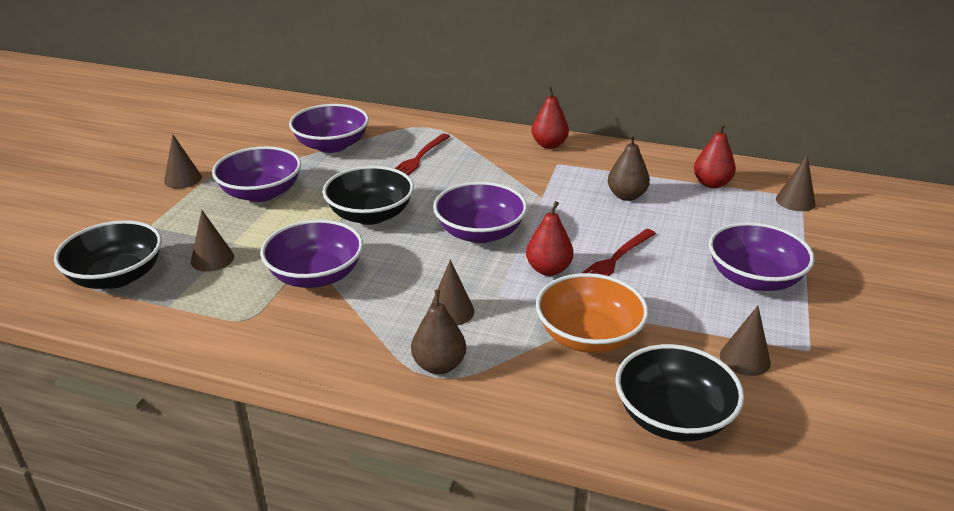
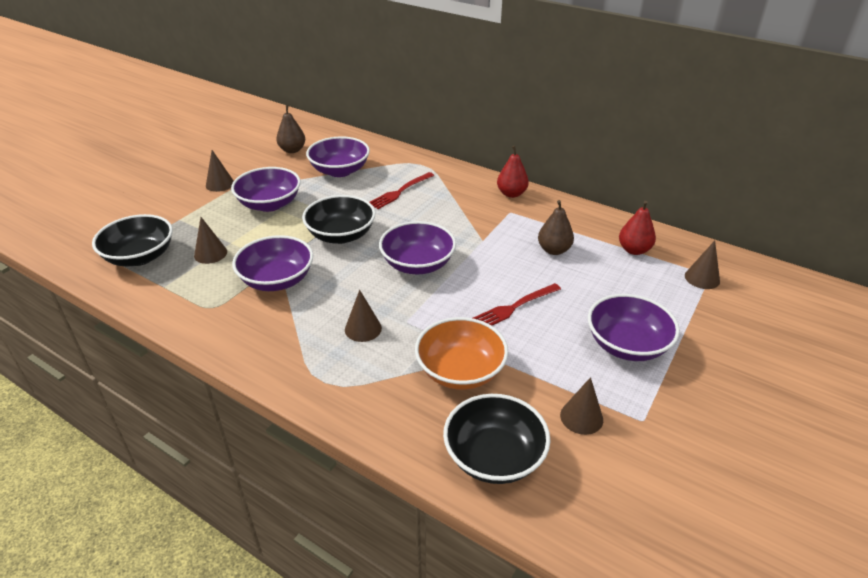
camera: 15 degrees right, 5 degrees up
brown pear [411,290,466,374] -> brown pear moved to [276,105,305,153]
red pear [526,201,574,276] -> none

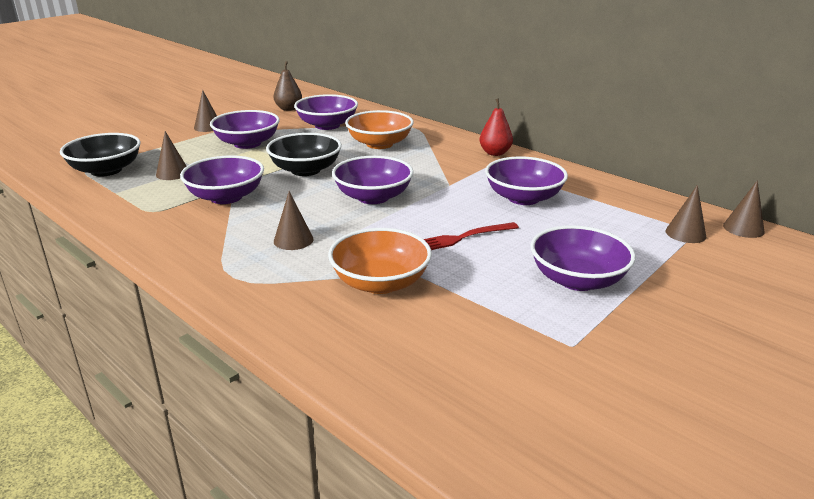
camera: 10 degrees right, 10 degrees down
red fork [370,172,434,209] -> orange bowl [345,110,413,149]
black bowl [443,394,550,484] -> none
brown pear [538,200,574,255] -> purple bowl [485,156,568,205]
brown cone [560,377,603,435] -> brown cone moved to [723,180,765,238]
red pear [619,201,656,255] -> none

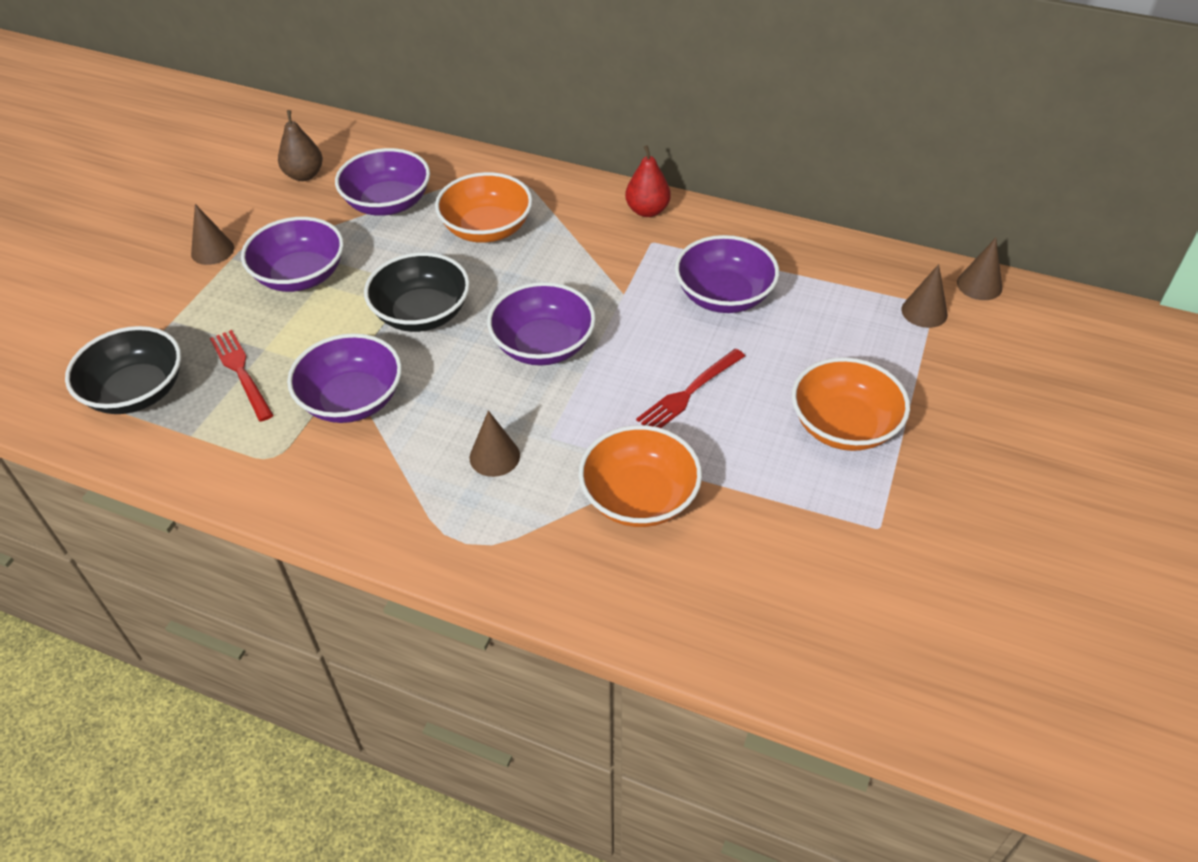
camera: 20 degrees left, 20 degrees up
brown cone [156,131,186,180] -> red fork [210,330,274,422]
purple bowl [530,225,636,291] -> orange bowl [792,357,910,451]

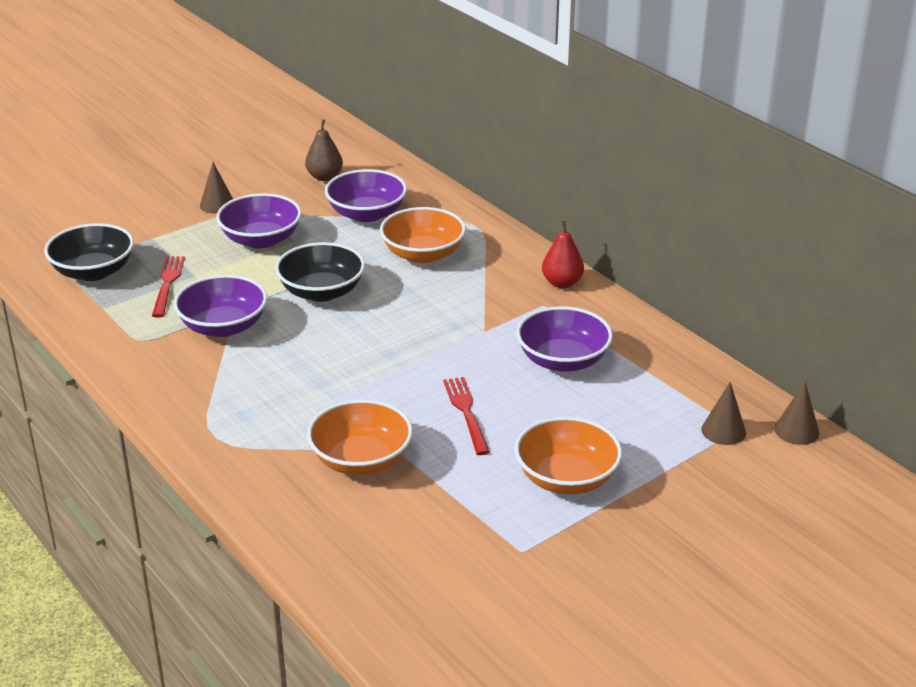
camera: 30 degrees right, 15 degrees down
brown cone [470,410,520,477] -> none
purple bowl [487,282,596,366] -> none
red fork [636,349,745,428] -> red fork turned 90 degrees clockwise [443,377,490,455]

